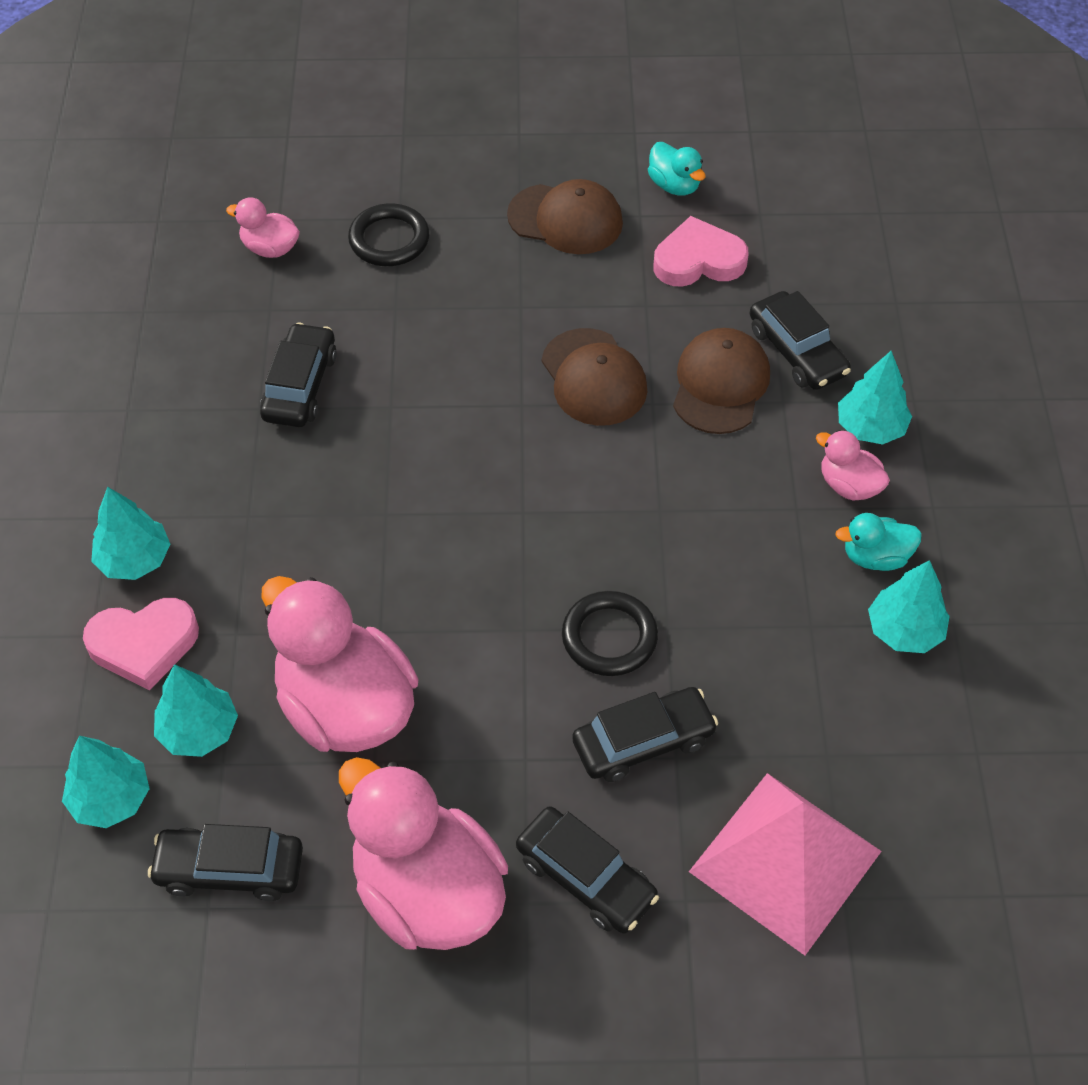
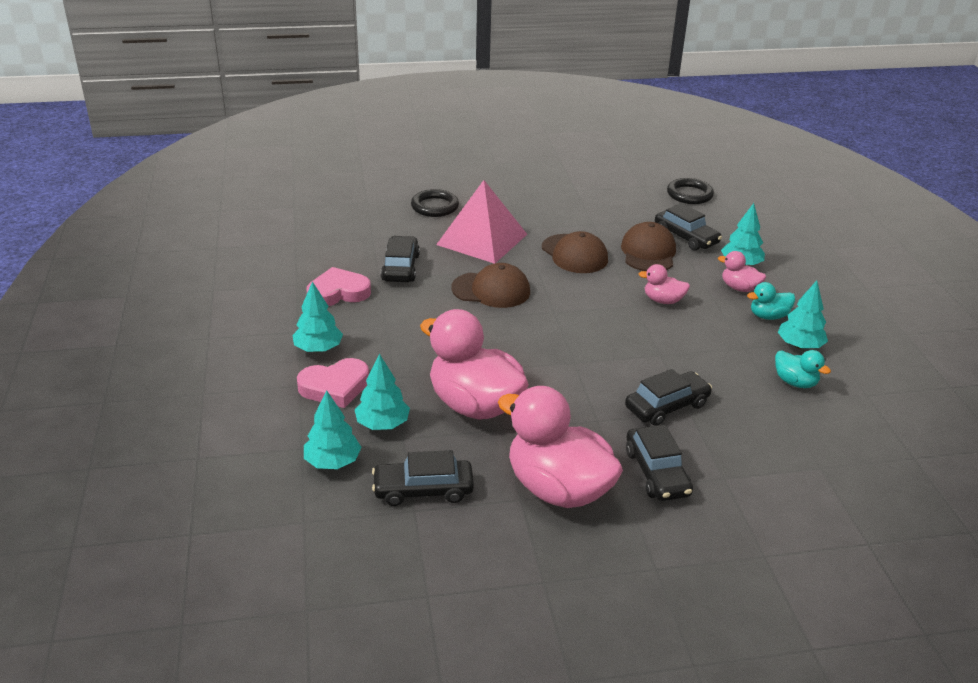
camera: 10 degrees left, 20 degrees down
pink duck [226,197,300,258] -> pink duck moved to [638,264,690,304]
brown cap [507,179,623,254] -> brown cap moved to [451,263,530,308]
black car [516,806,659,934] -> black car turned 45 degrees clockwise [626,425,693,501]
black ring [562,591,658,676] -> black ring moved to [667,178,714,204]
turquoise duck [648,142,706,196] -> turquoise duck moved to [775,350,831,388]
pink heart [653,216,749,287] -> pink heart moved to [307,267,371,306]
pink pyramid [689,773,882,956] -> pink pyramid moved to [436,180,527,264]

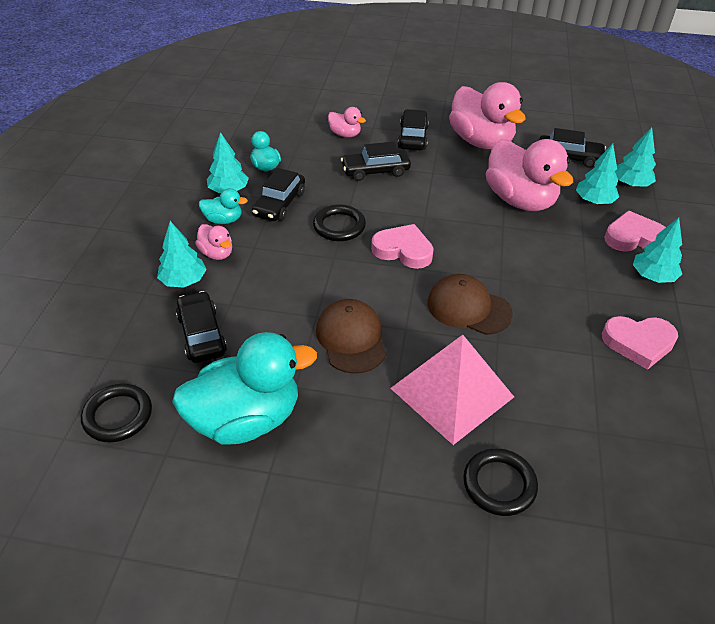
camera: 160 degrees left, 10 degrees up
black car [381,236,420,282] -> black car moved to [252,168,305,221]
brown cap [621,222,676,271] -> none
pink duck [638,264,690,304] -> pink duck moved to [328,107,366,137]
none -> turquoise duck [172,332,317,445]
none -> black ring [313,204,366,241]
none -> pink heart [371,224,434,269]

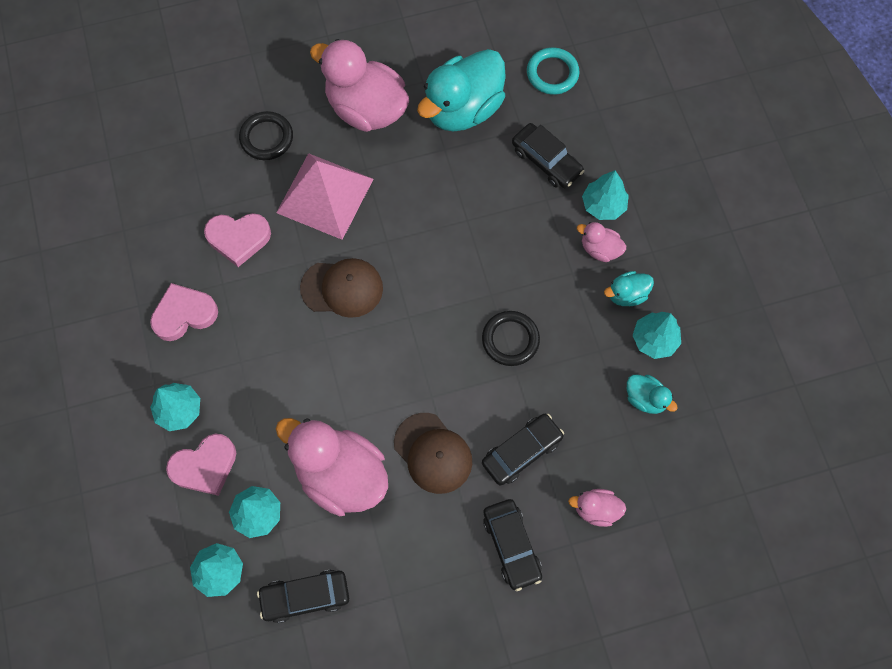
camera: 155 degrees right, 25 degrees up
black ring [81,383,152,442] -> turquoise ring [527,47,579,95]
black car [252,168,305,221] -> none
brown cap [316,299,386,374] -> brown cap moved to [394,413,472,494]
pink heart [371,224,434,269] -> pink heart moved to [204,213,271,267]
pink duck [449,82,526,149] -> pink duck moved to [310,39,409,132]

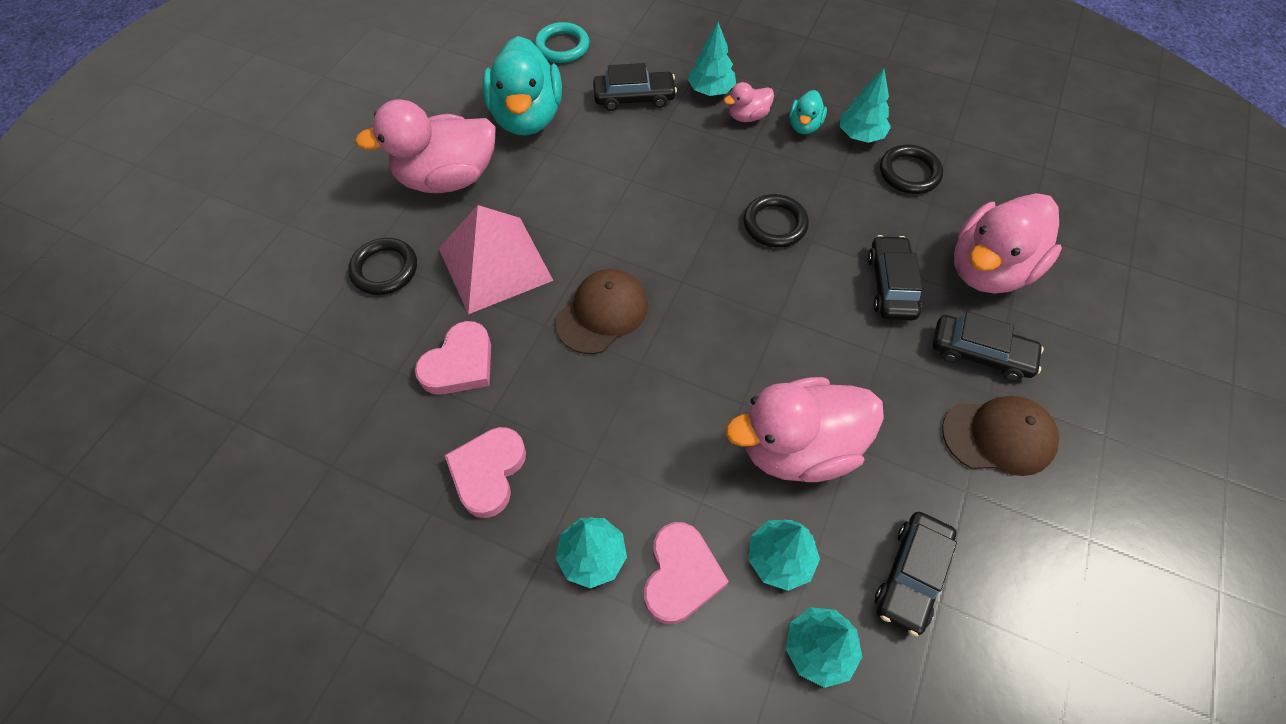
camera: 50 degrees left, 10 degrees down
brown cap [394,413,472,494] -> brown cap moved to [942,396,1059,476]
pink duck [568,489,626,527] -> pink duck [954,193,1062,294], size x2.16
turquoise duck [627,375,678,414] -> black ring [880,145,943,194]

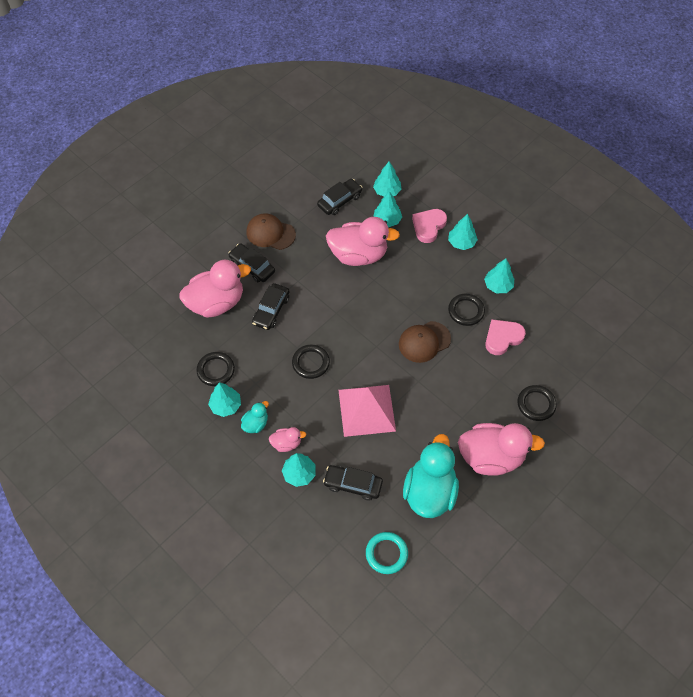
camera: 160 degrees left, 0 degrees up
pink pyramid [439,205,554,314] -> pink pyramid moved to [338,385,396,437]
pink heart [444,427,526,518] -> turquoise tree [484,258,514,293]
none -> black ring [448,294,485,326]

